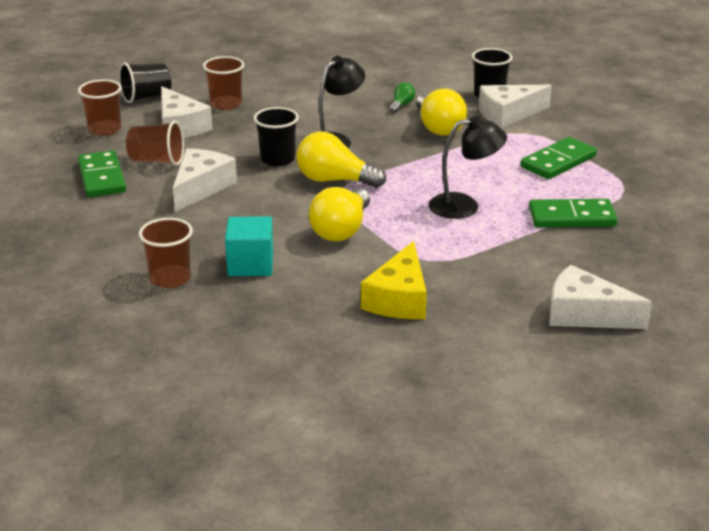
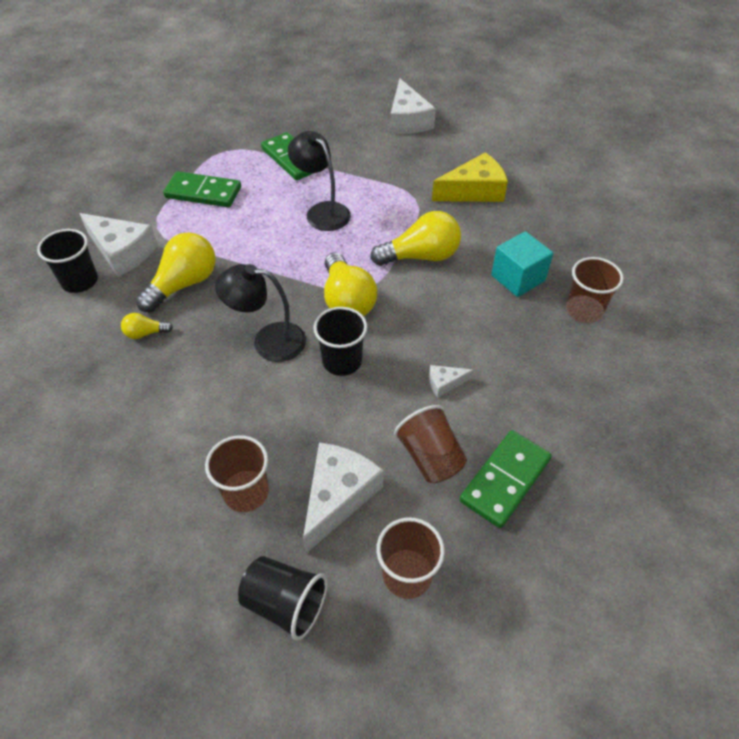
camera: 125 degrees left, 20 degrees up
white cheese [173,148,237,212] -> white cheese [429,365,473,398], size x0.47
green light bulb [390,82,415,113] -> yellow light bulb [121,313,173,339]

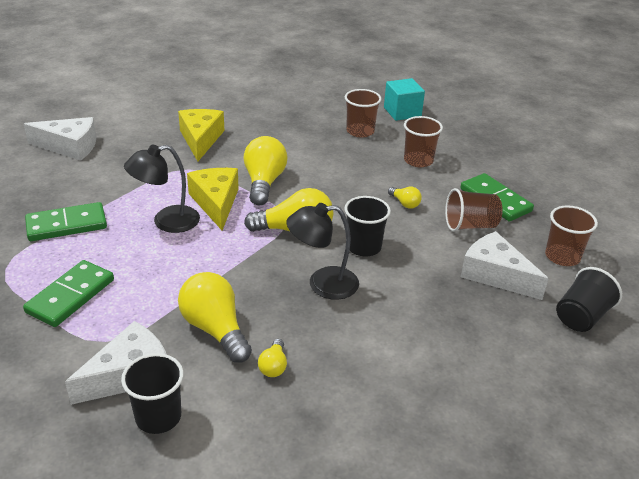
camera: 75 degrees left, 15 degrees down
brown cup [205,435,269,512] -> brown cup moved to [404,116,443,167]
black lamp [215,264,306,362] -> black lamp turned 60 degrees clockwise [287,203,359,300]
white cheese [429,365,473,398] -> yellow light bulb [388,187,422,209]
turquoise cube [491,231,553,297] -> turquoise cube moved to [384,78,425,121]
none -> yellow cheese [187,168,239,231]

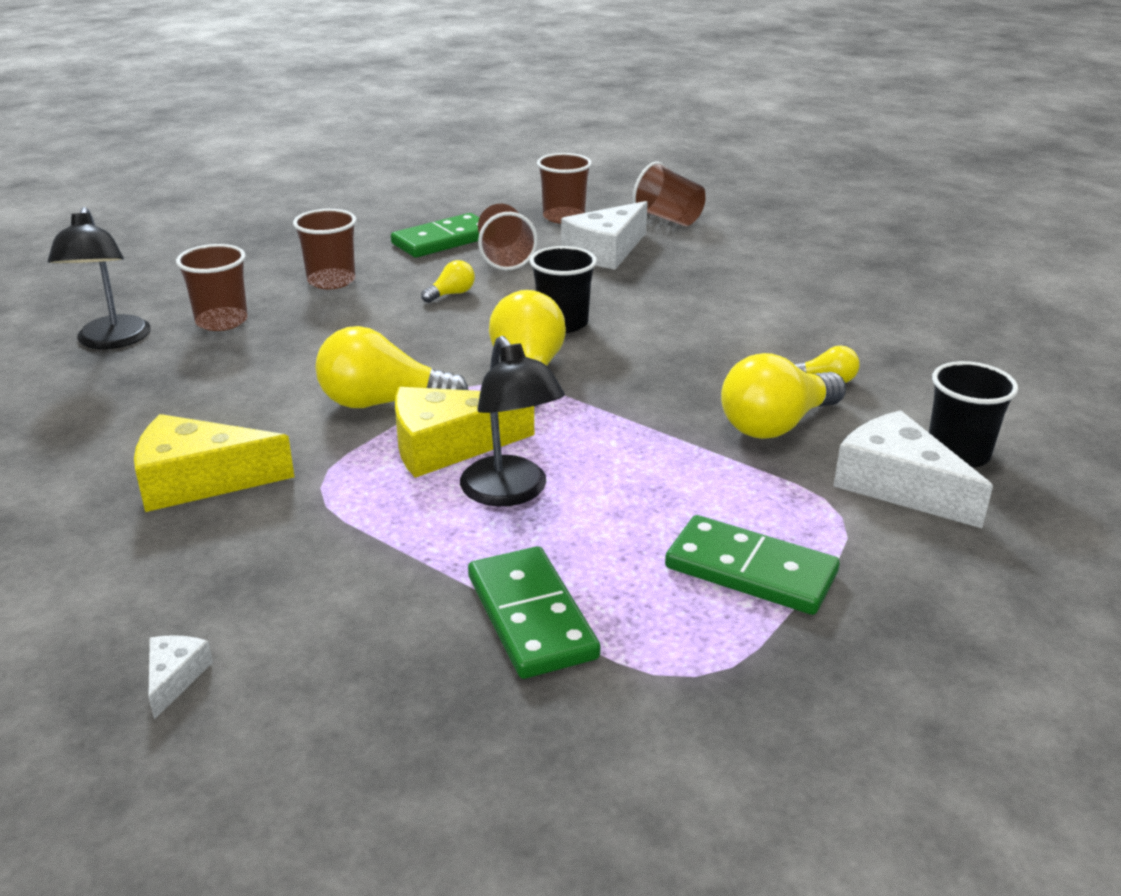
camera: 90 degrees left, 5 degrees down
white cheese [24,117,96,161] -> white cheese [148,635,213,720], size x0.47
black lamp [287,203,359,300] -> black lamp moved to [48,207,151,349]
turquoise cube [384,78,425,121] -> none
black cup [556,267,622,332] -> brown cup [632,161,706,226]

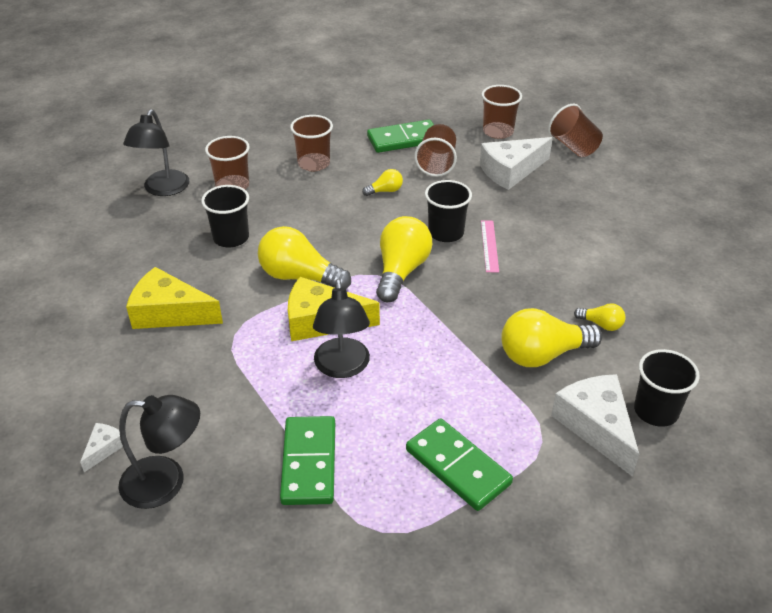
camera: 20 degrees right, 10 degrees up
none -> black lamp [118,395,200,509]
none -> black cup [201,185,249,247]
none -> pink ruler [481,221,499,272]

